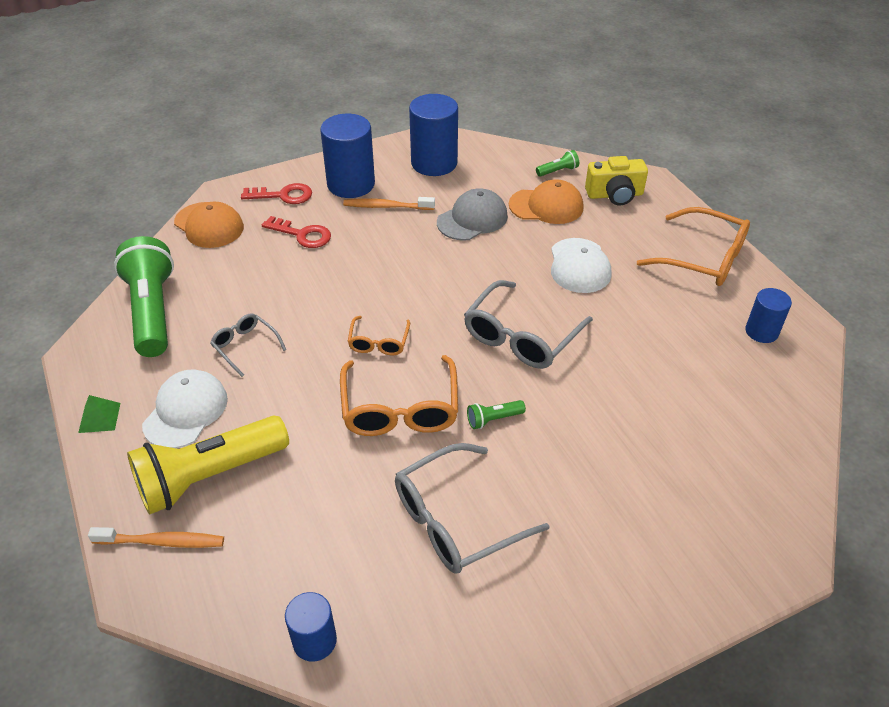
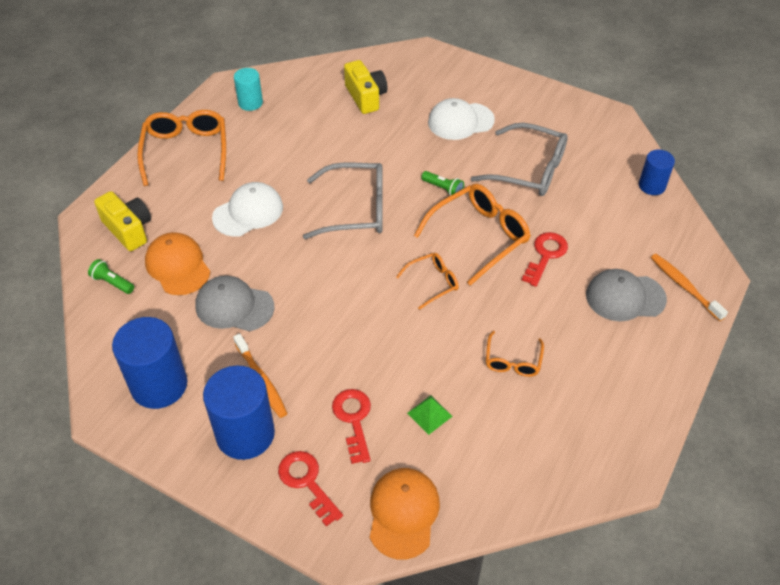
camera: 125 degrees left, 5 degrees up
green pyramid [78,395,120,433] -> green pyramid moved to [407,395,453,435]
green flashlight [114,236,174,357] -> none
yellow flashlight [127,416,289,515] -> grey cap [586,269,667,321]
white cap [142,370,228,449] -> white cap moved to [428,98,495,140]
grey glasses [210,313,286,377] -> orange glasses [486,331,544,377]
blue cylinder [745,288,792,343] -> turquoise cylinder [234,68,263,111]
none -> yellow camera [344,60,387,114]
none -> red key [522,232,568,287]

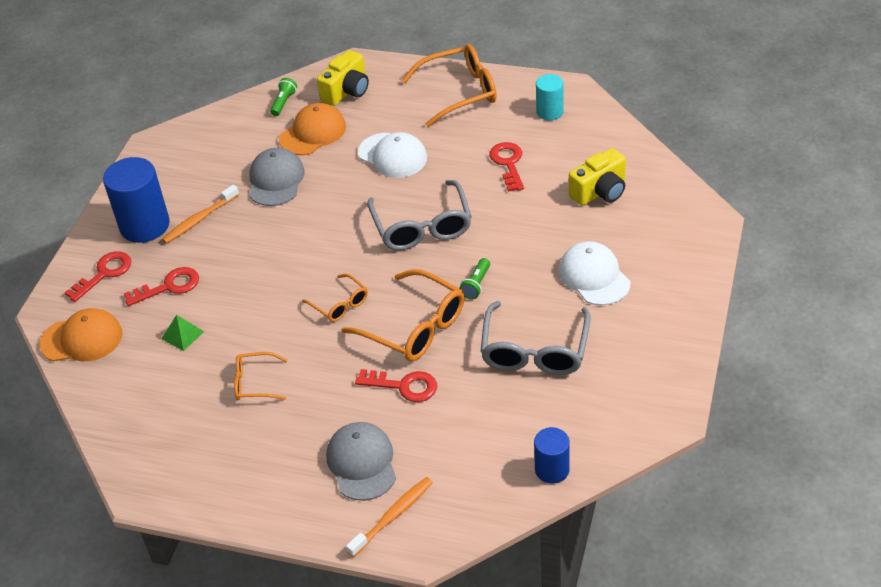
camera: 80 degrees right, 5 degrees down
blue cylinder [112,317,187,409] -> none
none -> red key [489,142,524,192]

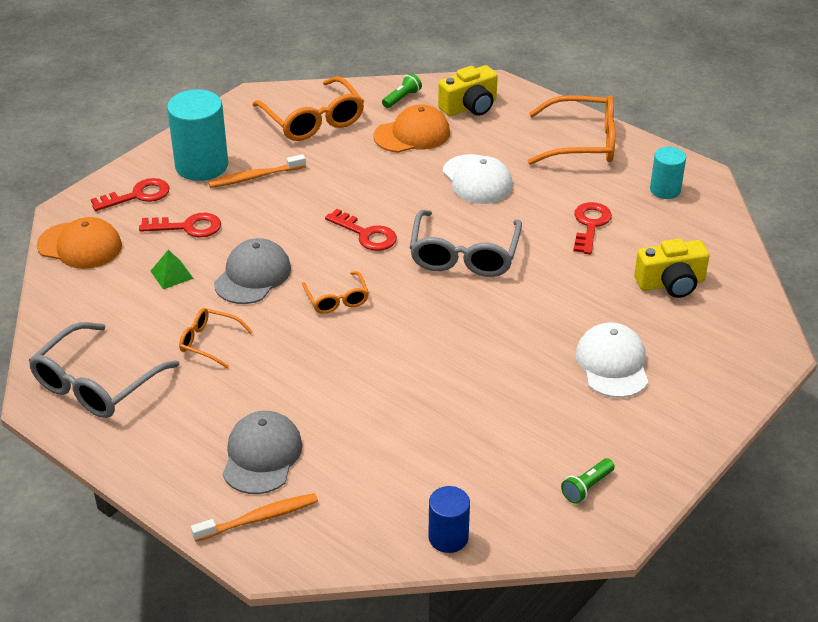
camera: 20 degrees right, 5 degrees down
blue cylinder [103,157,170,243] -> turquoise cylinder [167,90,228,181]
grey cap [250,148,305,206] -> grey cap moved to [214,238,291,304]
orange glasses [342,269,464,361] -> orange glasses moved to [252,76,364,141]
red key [355,369,437,402] -> red key moved to [325,209,397,251]
green flashlight [459,258,490,299] -> green flashlight moved to [561,458,615,504]
grey glasses [480,301,590,375] -> grey glasses moved to [29,322,180,418]

